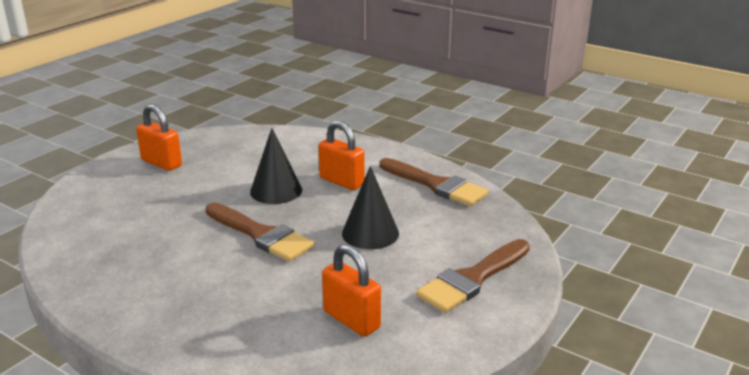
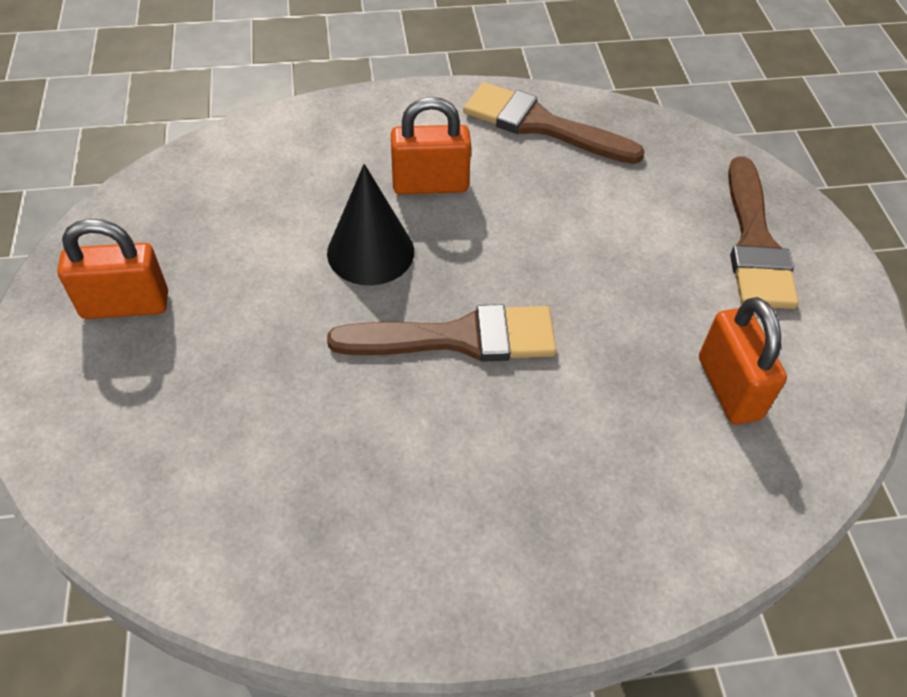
camera: 45 degrees left, 25 degrees up
orange padlock [322,244,381,337] -> orange padlock turned 75 degrees clockwise [699,297,787,425]
black cone [342,166,399,249] -> none
brown brush [380,158,488,206] -> brown brush turned 150 degrees counterclockwise [463,82,645,164]

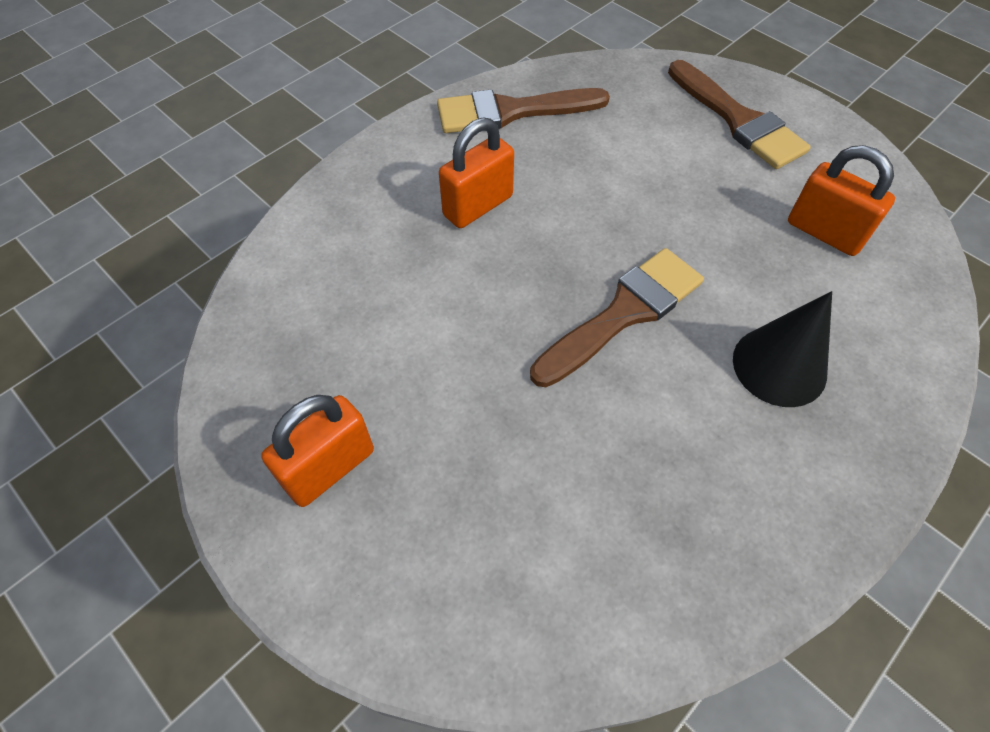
camera: 35 degrees left, 5 degrees up
black cone [327,164,414,285] -> black cone moved to [733,291,832,407]

